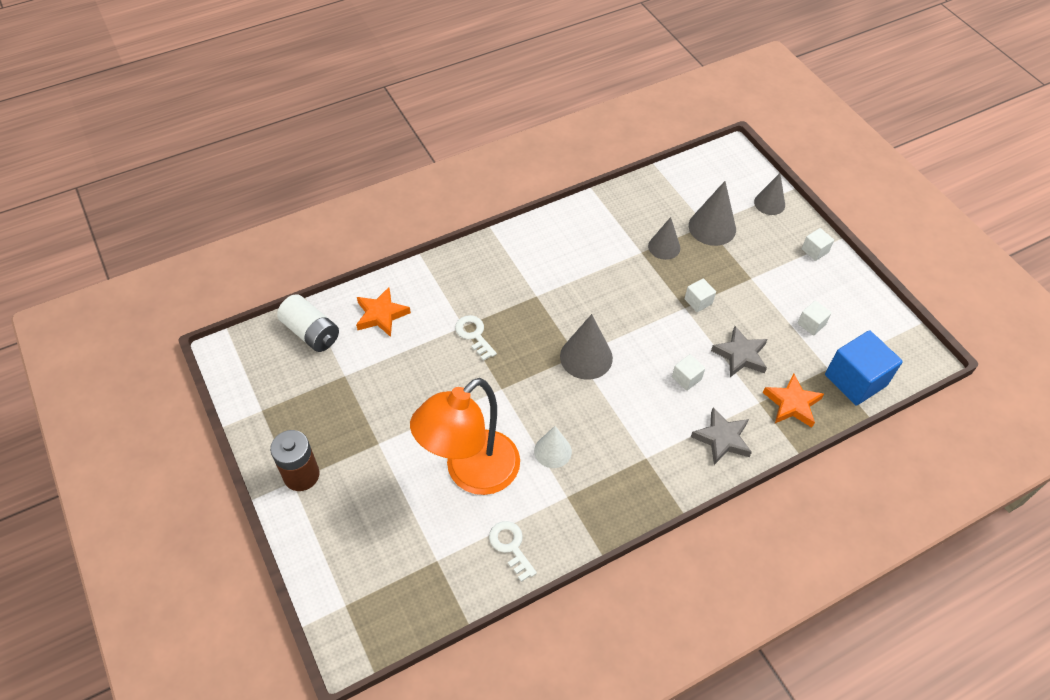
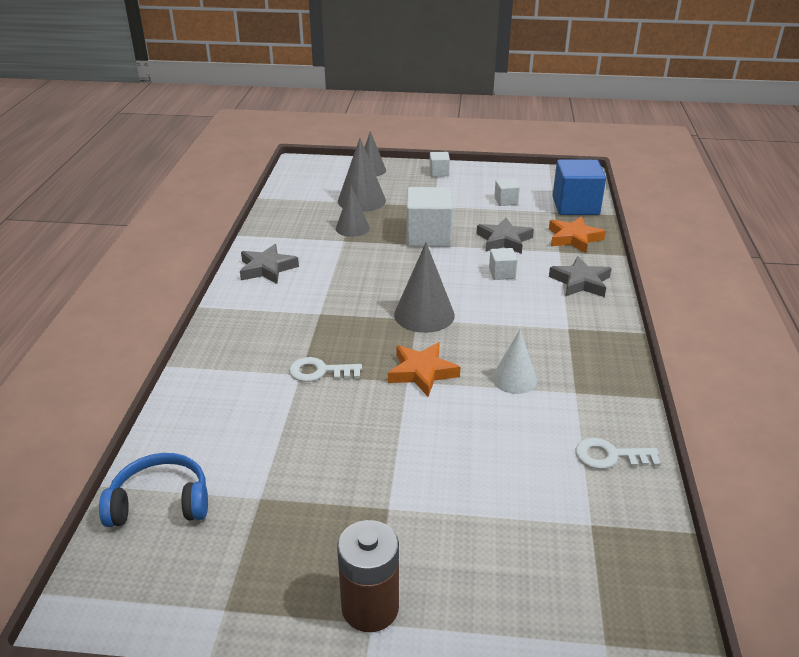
camera: 55 degrees left, 20 degrees down
white battery [277,294,339,352] -> blue headphones [99,453,208,527]
orange star [356,287,411,337] -> orange star moved to [388,342,461,397]
orange lamp [410,378,520,495] -> none
white cube [685,278,716,312] -> white cube [406,187,453,247], size x2.07
none -> grey star [240,244,299,284]

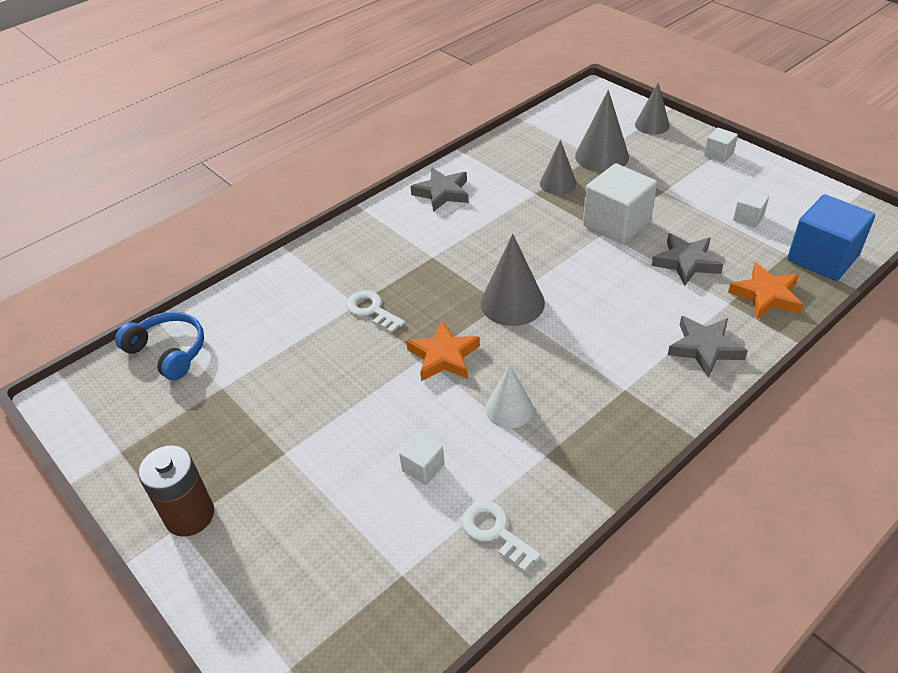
camera: 45 degrees right, 10 degrees up
white cube [489,248,518,280] -> white cube moved to [399,432,445,485]

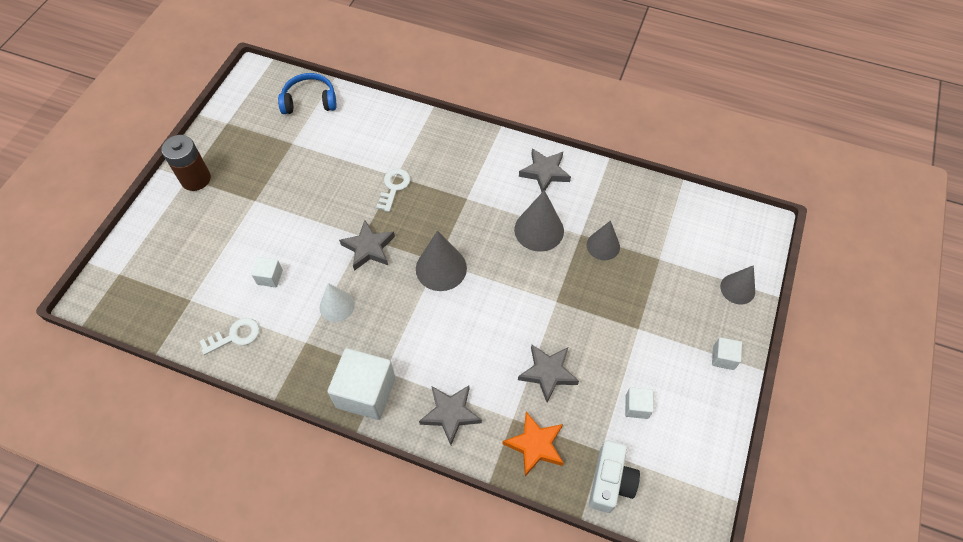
camera: 60 degrees right, 15 degrees up
blue headphones [115,312,204,380] -> blue headphones turned 105 degrees counterclockwise [278,73,337,114]
orange star [406,320,480,381] -> grey star [339,220,395,271]
white key [462,501,541,572] -> white key turned 45 degrees clockwise [200,318,260,355]
grey cone [575,90,629,172] -> grey cone moved to [514,190,564,252]
white cube [583,163,657,244] -> white cube moved to [327,348,396,420]
blue cube [787,194,875,281] -> white camera [589,440,640,513]

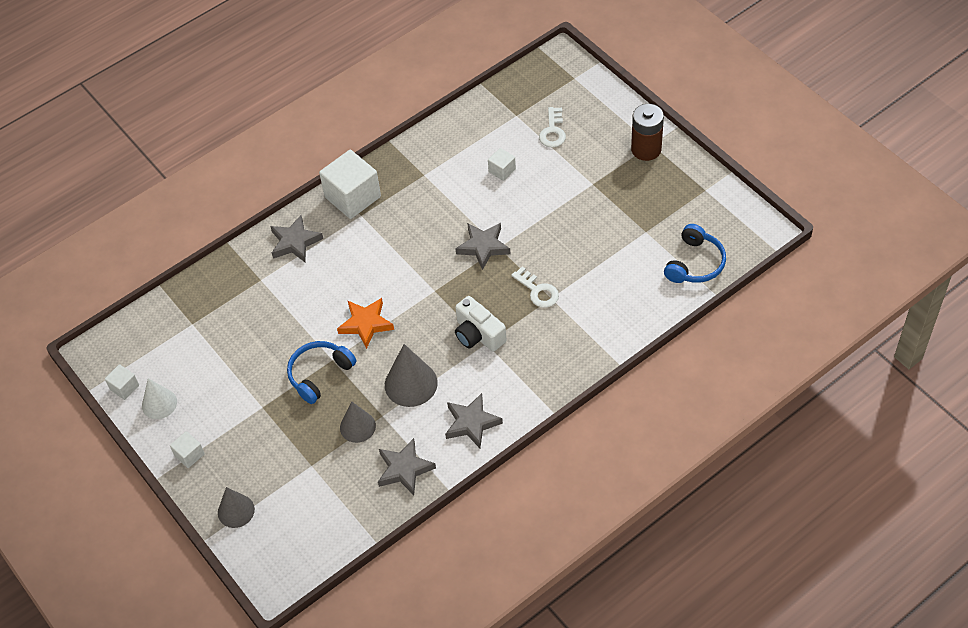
camera: 125 degrees right, 5 degrees down
white key [200,318,260,355] -> white key moved to [539,107,566,148]
white cone [320,283,355,322] -> white cone moved to [142,378,177,419]
grey cone [416,230,467,291] -> none
orange star [503,412,564,476] -> orange star moved to [337,298,394,349]
grey star [518,345,579,402] -> grey star moved to [378,438,436,495]
white camera [589,440,640,513] -> white camera moved to [455,296,506,352]
white cube [625,387,653,419] -> white cube moved to [105,364,139,400]
none -> blue headphones [287,341,357,404]

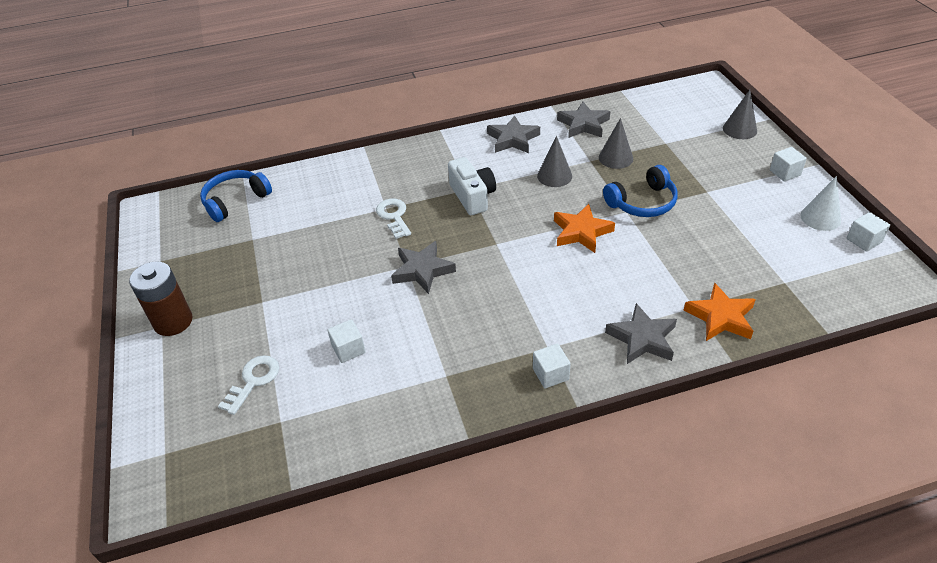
camera: 160 degrees left, 10 degrees down
white cube [319,150,381,219] -> white cube [533,343,571,388], size x0.48
grey cone [385,344,438,407] -> grey cone [537,136,572,187], size x0.67
none -> orange star [683,282,756,341]

